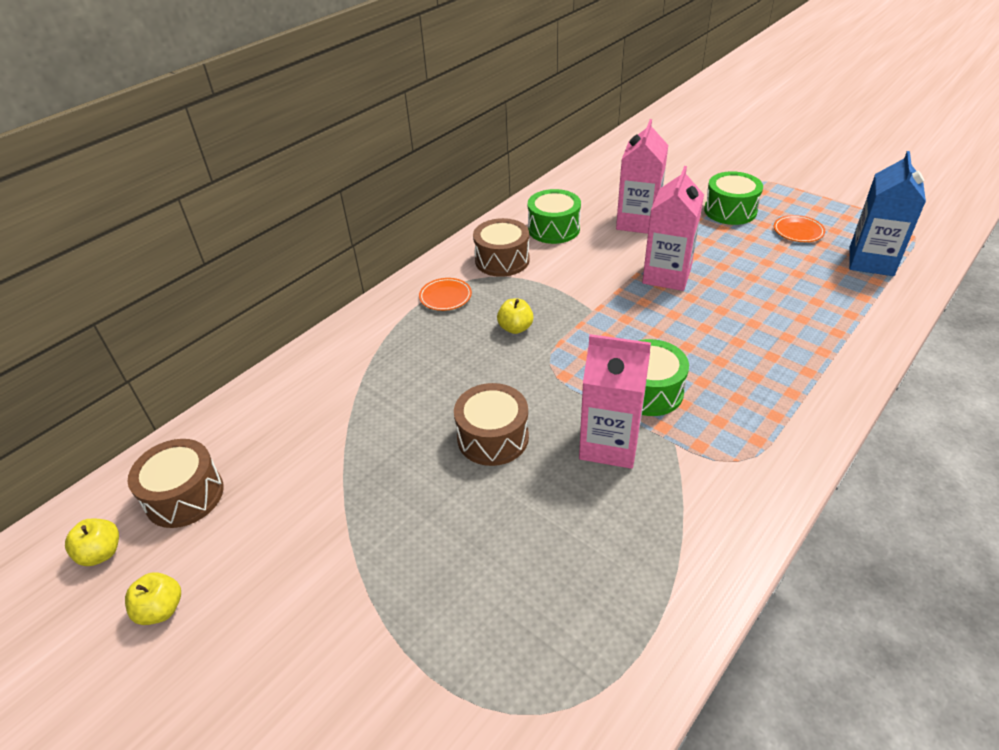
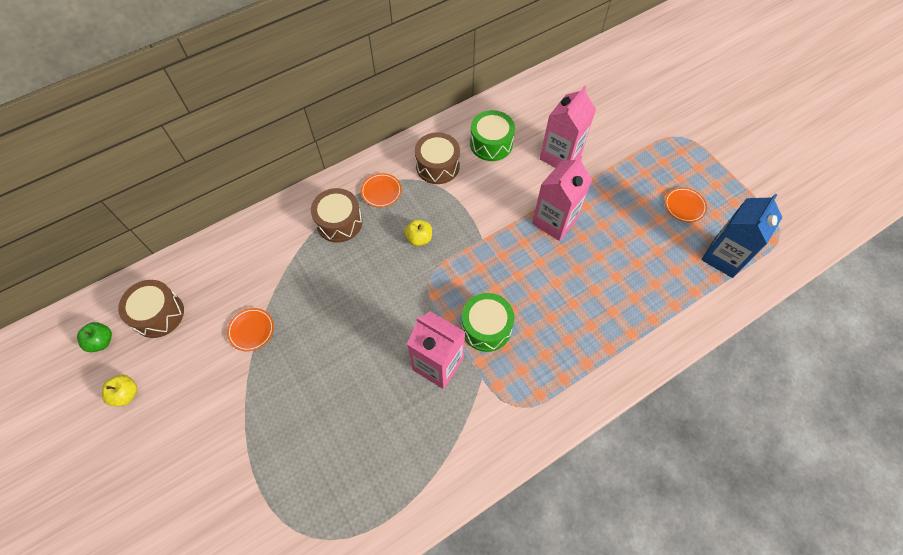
camera: 15 degrees right, 20 degrees up
yellow apple [65,519,119,566] -> green apple [77,322,112,352]
brown drum [454,383,529,466] -> brown drum moved to [311,188,363,243]
green drum [704,171,763,225] -> none
none -> orange plate [227,308,274,351]

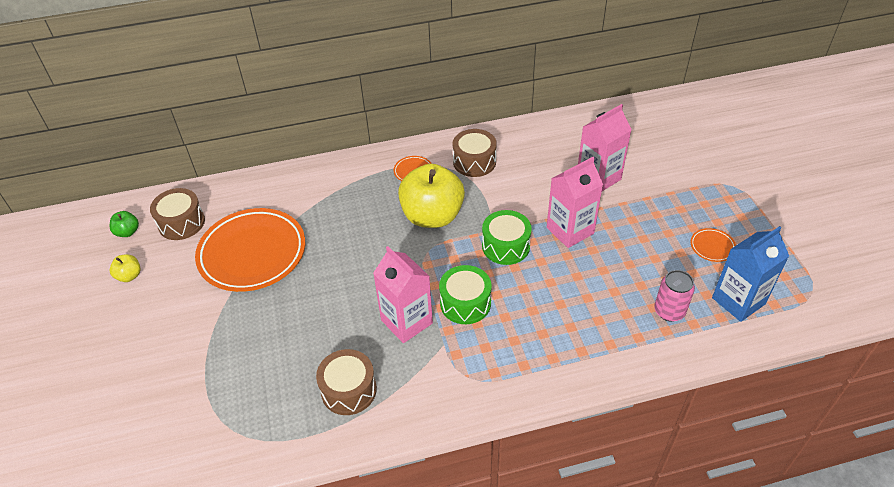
camera: 20 degrees right, 15 degrees down
orange plate [227,308,274,351] -> orange plate [195,208,305,292], size x2.49
brown drum [311,188,363,243] -> brown drum moved to [316,349,377,415]
yellow apple [404,219,432,246] -> yellow apple [398,164,465,228], size x2.39
green drum [470,110,515,161] -> green drum moved to [482,210,532,265]
none -> pink can [654,270,695,322]

